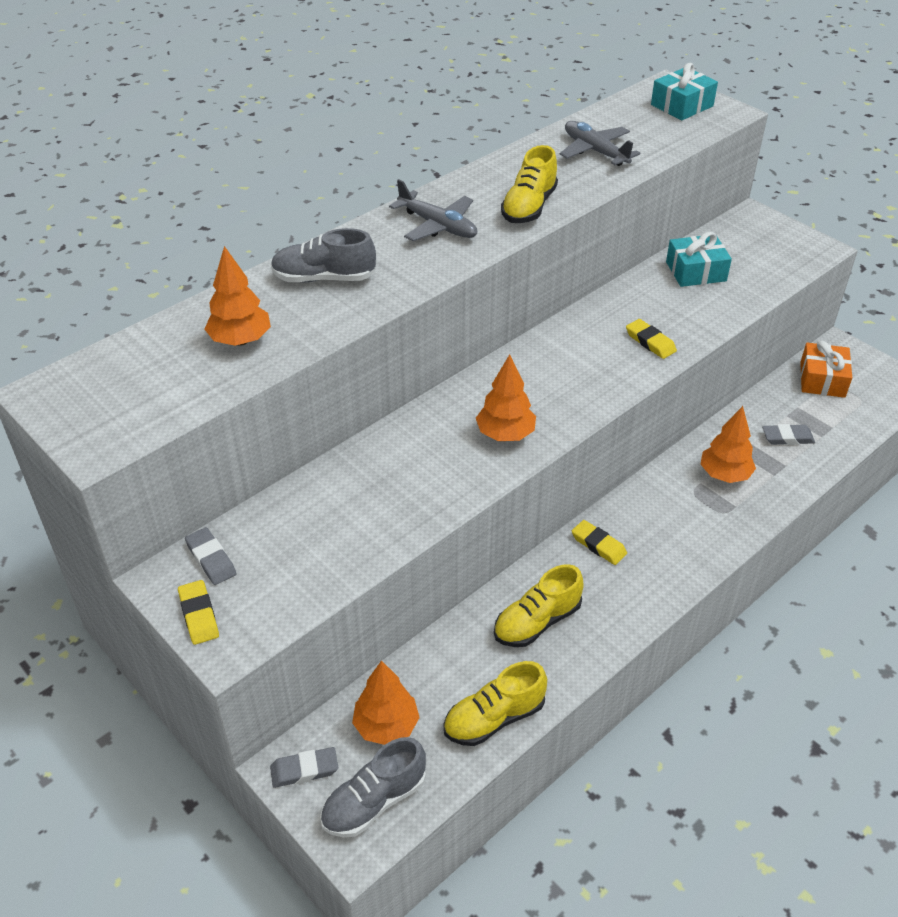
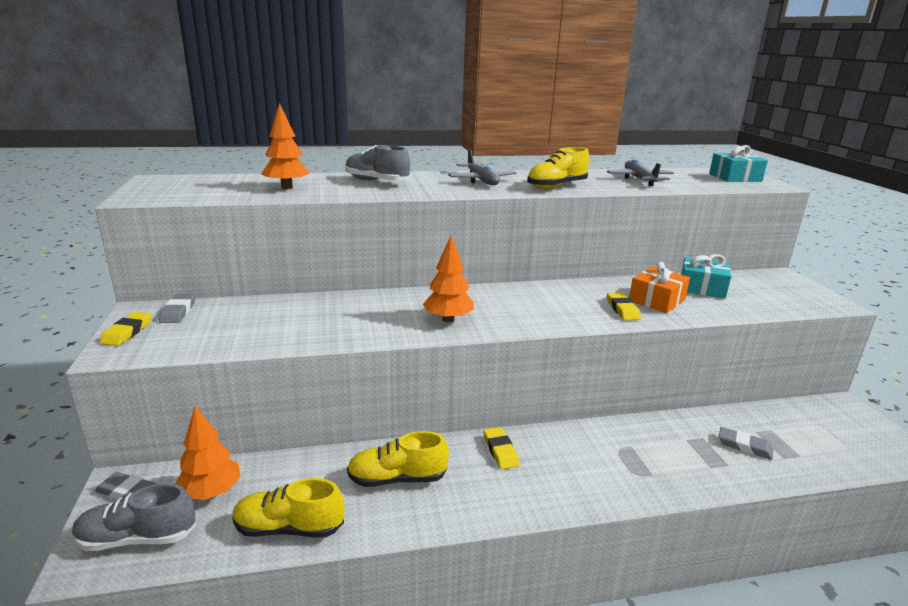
camera: 30 degrees right, 20 degrees down
orange tree [701,406,756,483] -> none
orange gift [800,341,852,398] -> orange gift moved to [629,262,690,313]

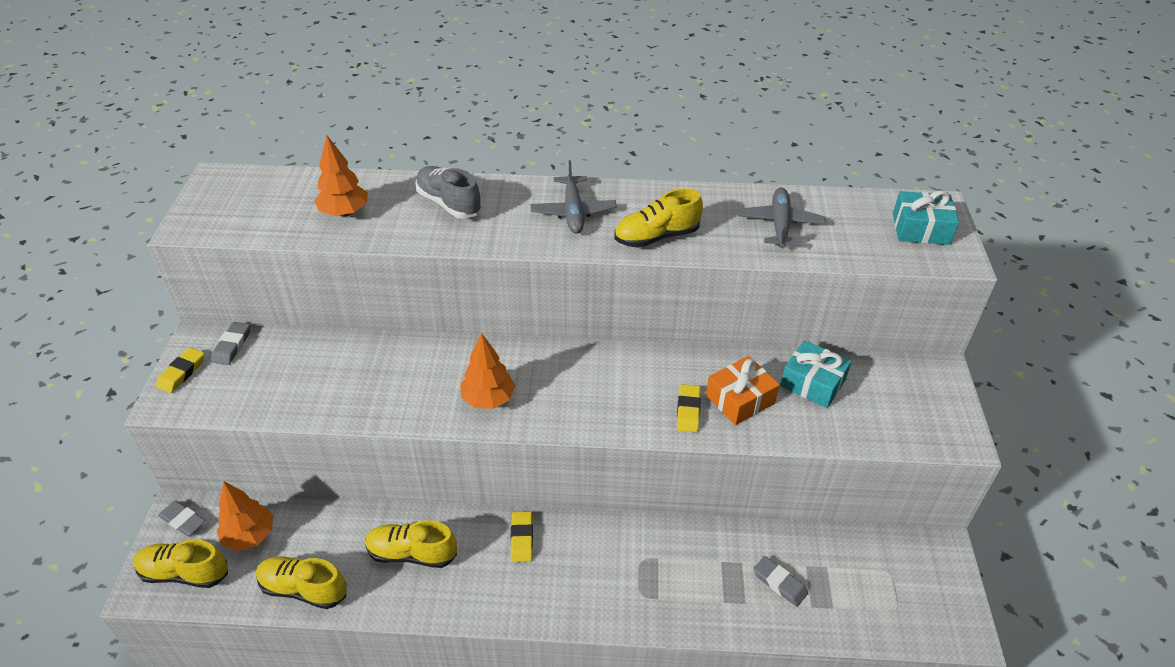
camera: 15 degrees right, 20 degrees up
grey shoe [72,484,196,551] -> yellow shoe [133,539,228,588]

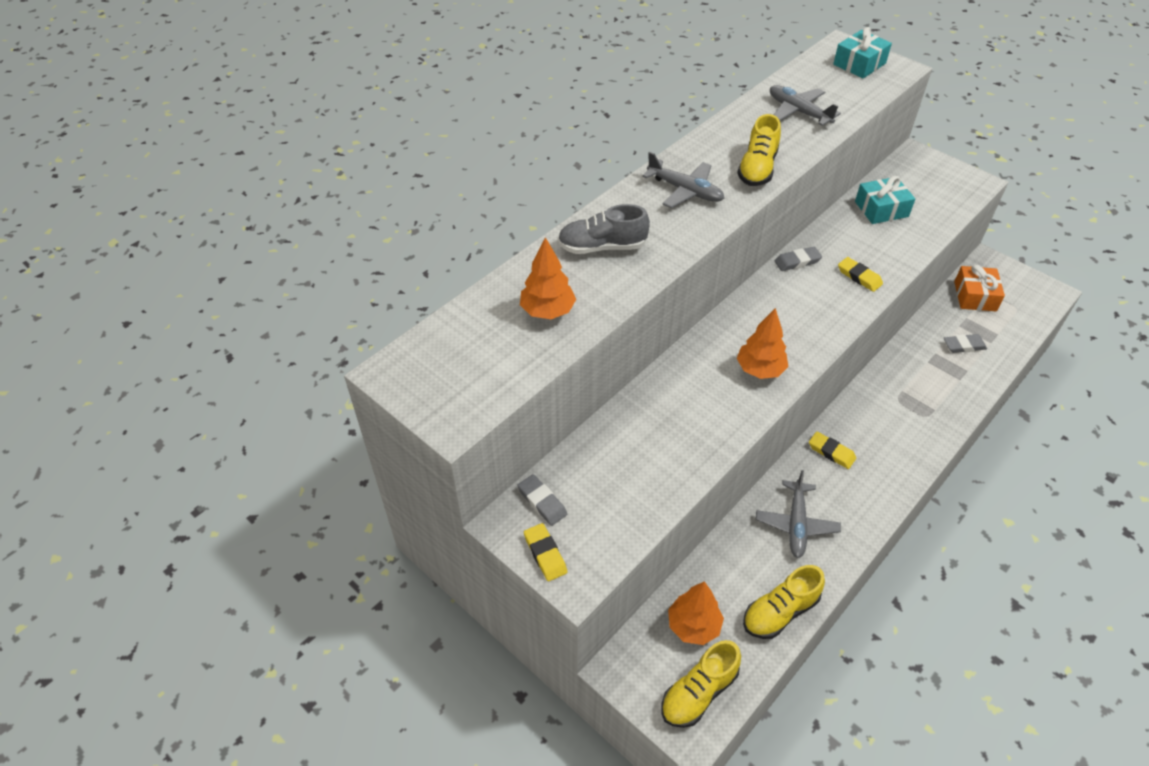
camera: 50 degrees left, 5 degrees up
grey eraser [158,500,206,536] -> grey eraser moved to [774,247,822,271]
yellow shoe [365,520,457,568] -> grey plane [756,470,841,558]
orange gift [706,356,780,425] -> orange gift moved to [954,265,1005,311]

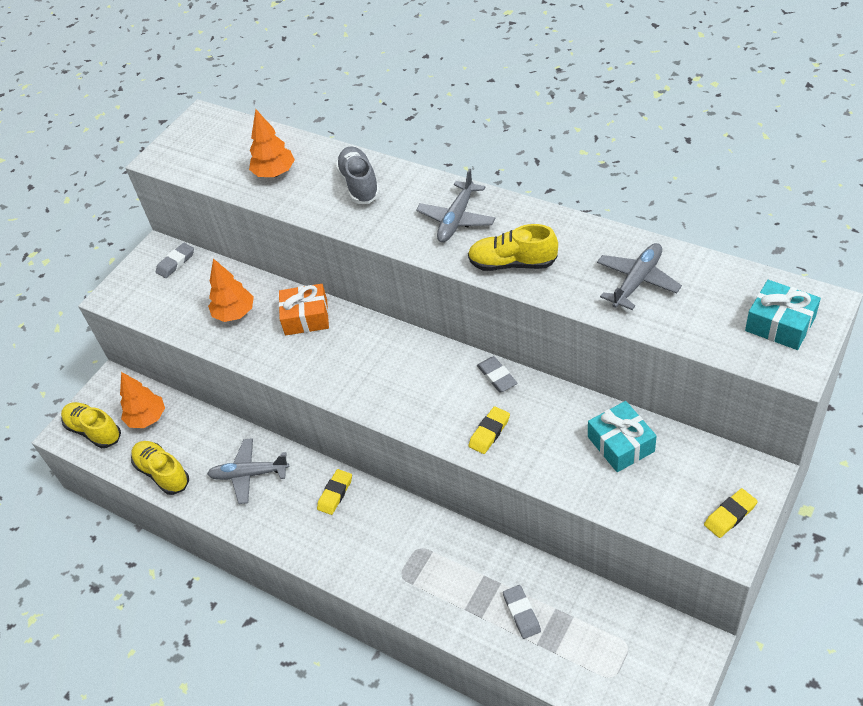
camera: 85 degrees right, 0 degrees up
yellow eraser [524,523,567,581] -> yellow eraser moved to [704,488,758,538]
orange tree [737,308,788,379] -> orange tree moved to [208,259,254,322]
orange gift [954,265,1005,311] -> orange gift moved to [279,284,329,335]

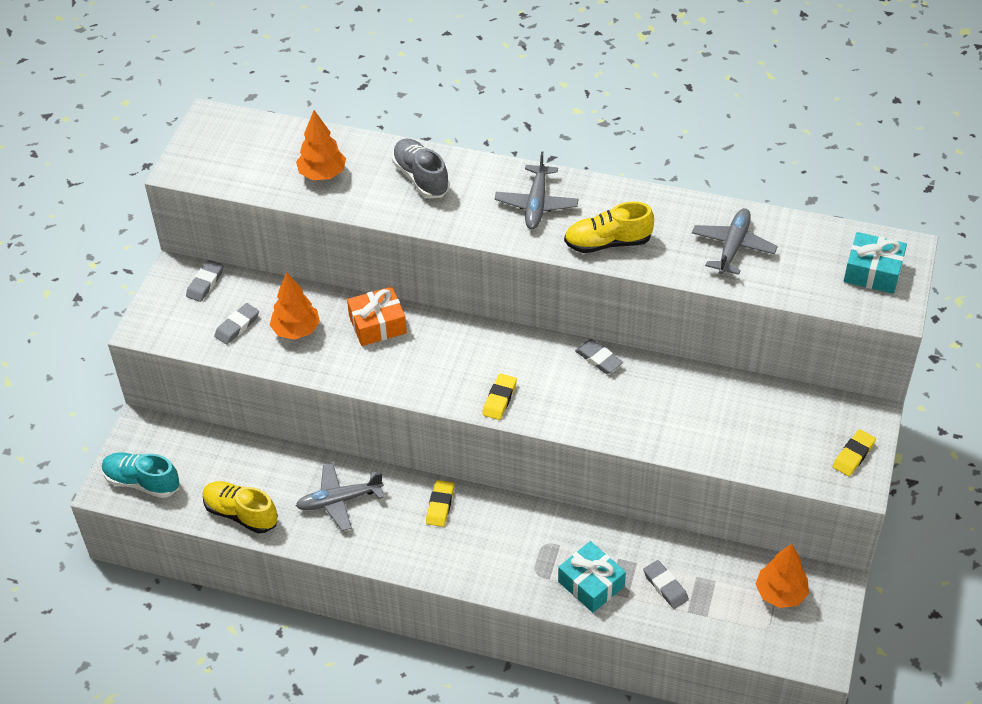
camera: 20 degrees left, 0 degrees up
yellow shoe [61,402,121,448] -> turquoise shoe [102,453,179,498]
orange tree [120,372,165,428] -> orange tree moved to [756,544,809,608]
yellow eraser [469,406,510,454] -> yellow eraser moved to [483,373,517,420]
turquoise gift [588,401,656,472] -> turquoise gift moved to [558,541,626,613]
none -> grey eraser [214,303,259,344]

